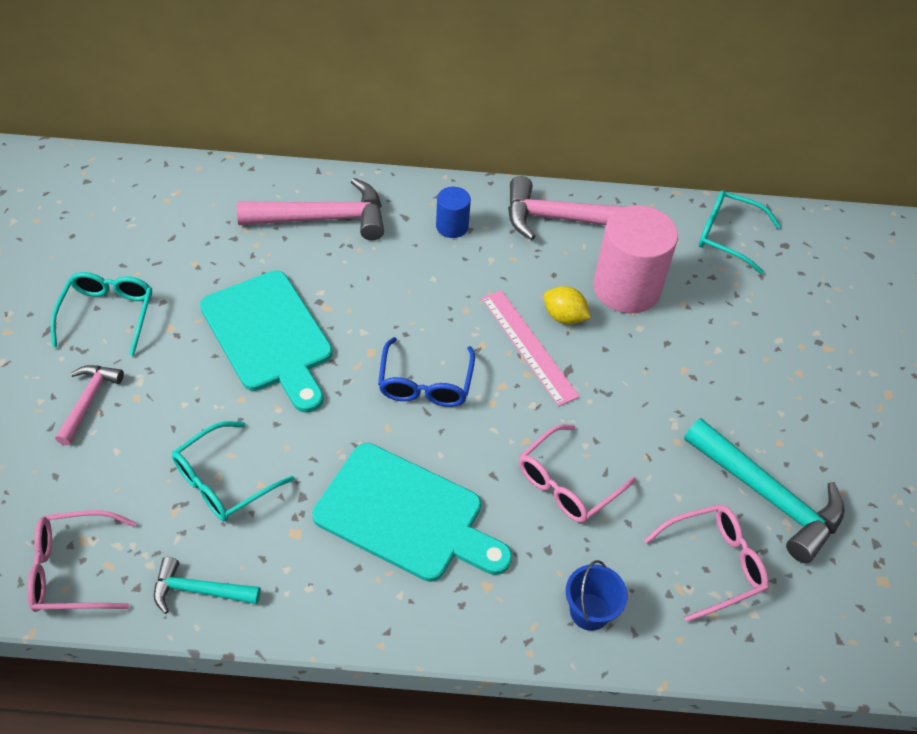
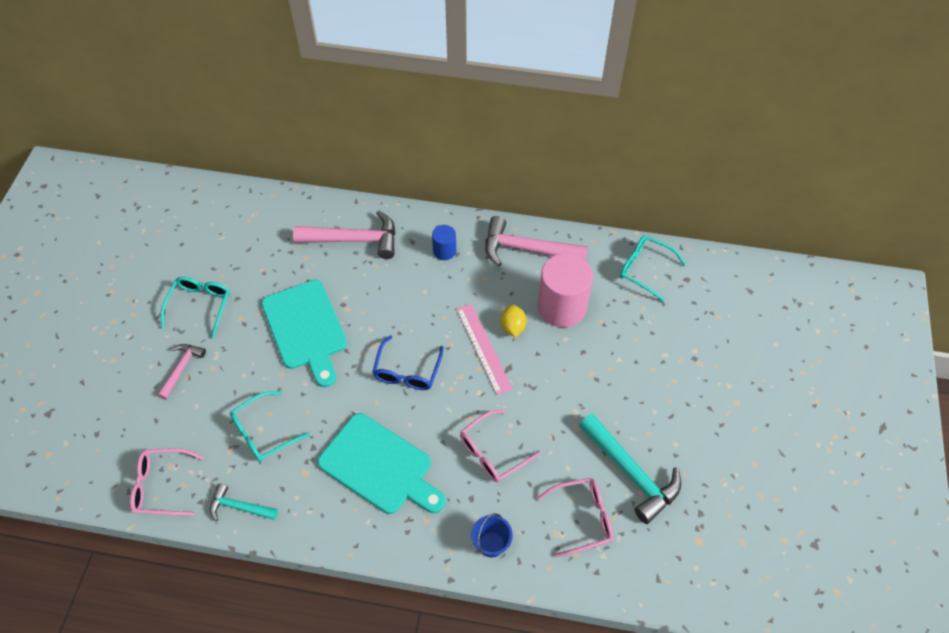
camera: 10 degrees right, 5 degrees up
yellow lemon [544,286,591,325] -> yellow lemon turned 45 degrees clockwise [500,304,527,337]

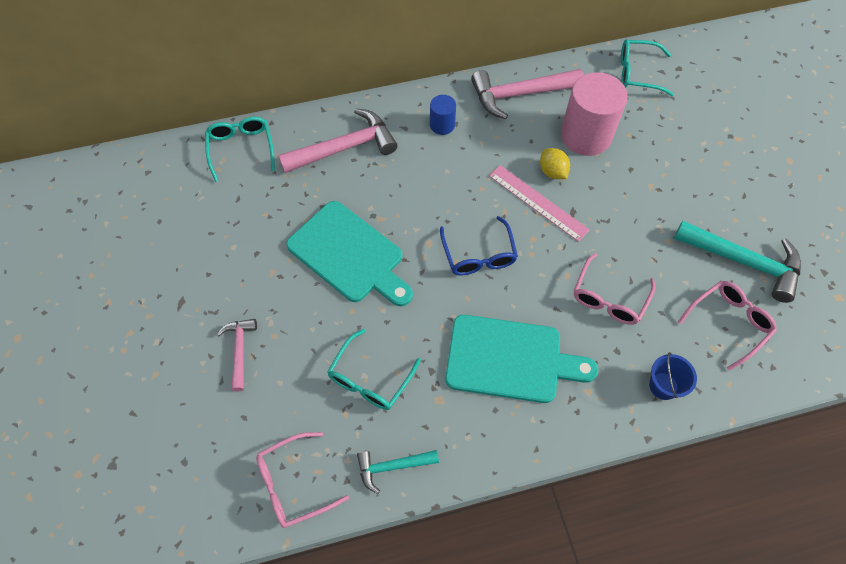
camera: 25 degrees left, 5 degrees up
turquoise glasses [161,277,230,338] -> turquoise glasses moved to [205,117,275,182]

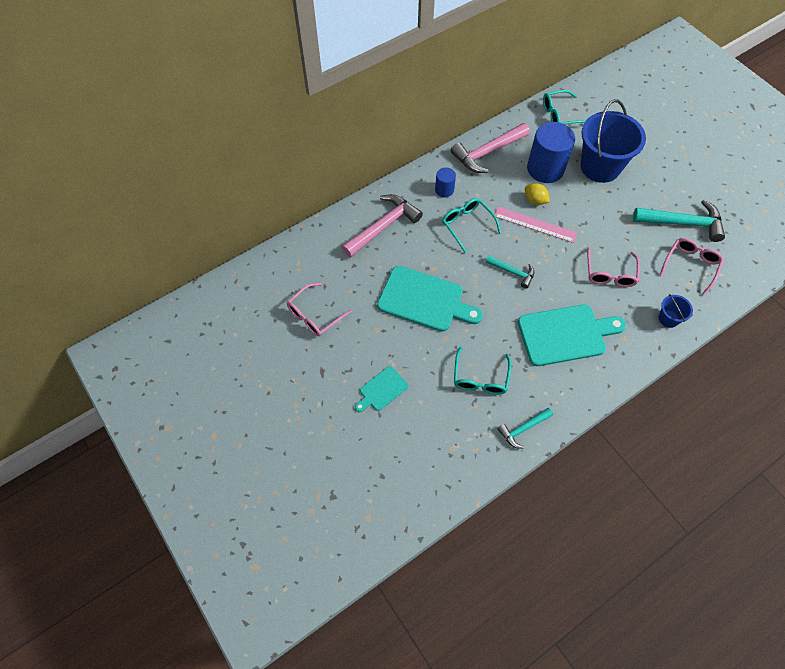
camera: 20 degrees left, 0 degrees up
turquoise glasses [205,117,275,182] -> turquoise glasses moved to [442,198,501,253]
pink hammer [216,319,257,392] -> turquoise cutting board [355,366,408,412]
pink glasses [256,432,349,528] -> pink glasses moved to [287,283,352,336]
blue glasses [440,216,518,275] -> turquoise hammer [485,255,534,288]
pink cylinder [561,72,628,156] -> blue cylinder [527,122,575,183]
none -> blue bucket [581,99,646,183]

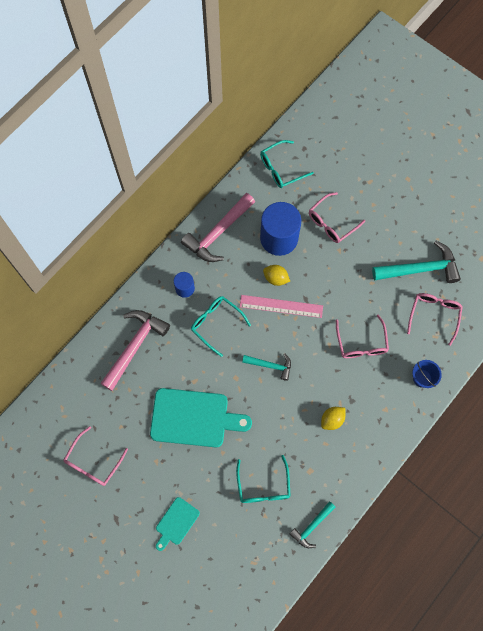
camera: 15 degrees left, 10 degrees up
turquoise cutting board [518,304,626,366] -> yellow lemon [321,407,345,430]
blue bucket [581,99,646,183] -> pink glasses [309,192,365,243]

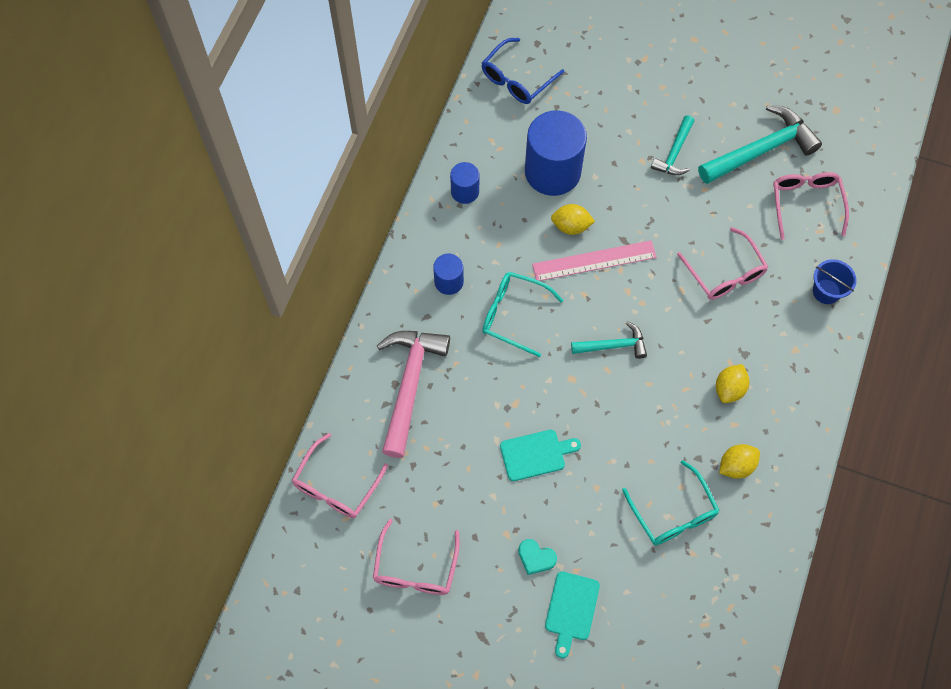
camera: 20 degrees left, 5 degrees down
turquoise cutting board [150,388,252,447] -> turquoise cutting board [500,430,581,481], size x0.52
pink hammer [181,193,255,262] -> blue cylinder [450,162,479,204]
turquoise glasses [260,140,314,188] -> blue glasses [482,38,564,104]
turquoise hammer [289,501,336,548] -> turquoise hammer moved to [651,115,694,175]
pink glasses [309,192,365,243] -> pink glasses moved to [292,433,388,518]
none -> turquoise heart [518,539,557,575]
none -> yellow lemon [719,444,760,479]

